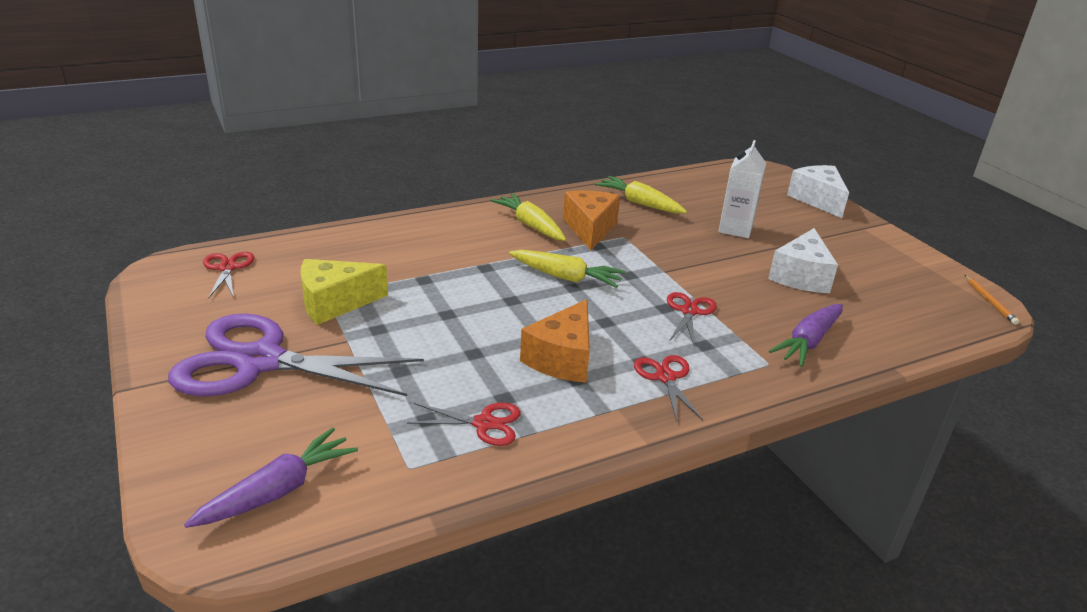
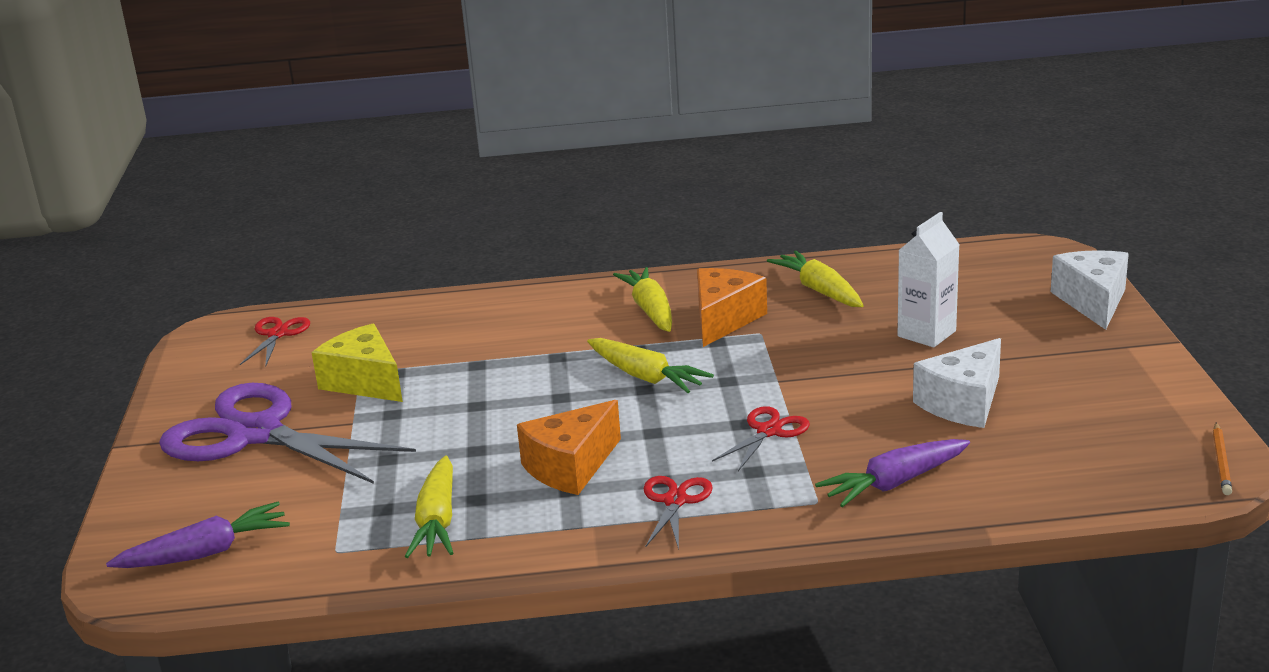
camera: 25 degrees right, 5 degrees down
yellow cheese [301,259,388,325] -> yellow cheese turned 45 degrees clockwise [312,324,403,402]
red scissors [407,403,521,446] -> yellow carrot [405,455,453,558]

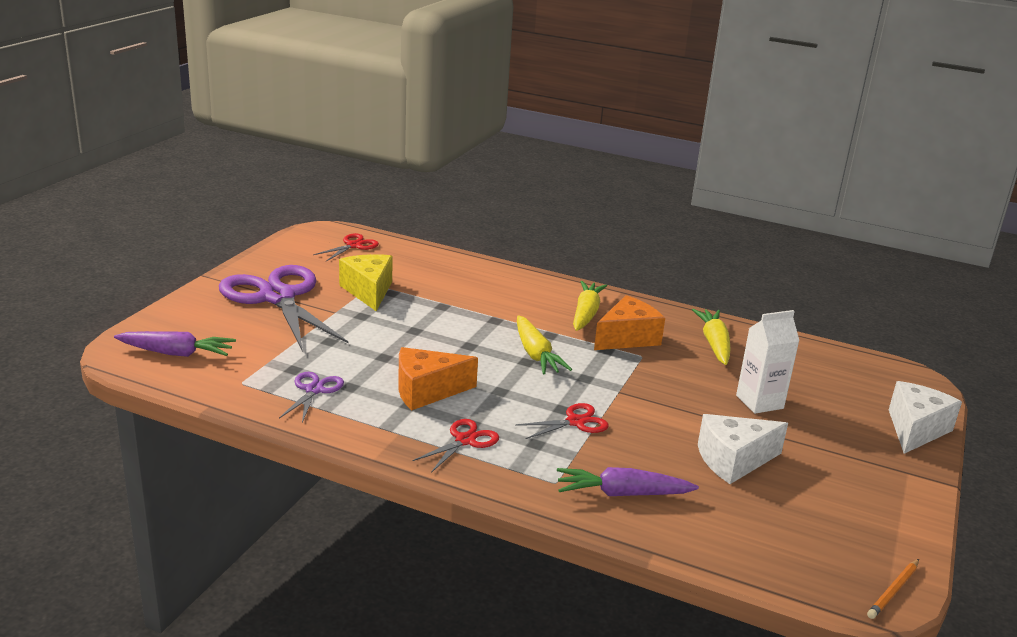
camera: 25 degrees right, 0 degrees up
yellow carrot [405,455,453,558] -> purple scissors [279,372,344,423]

